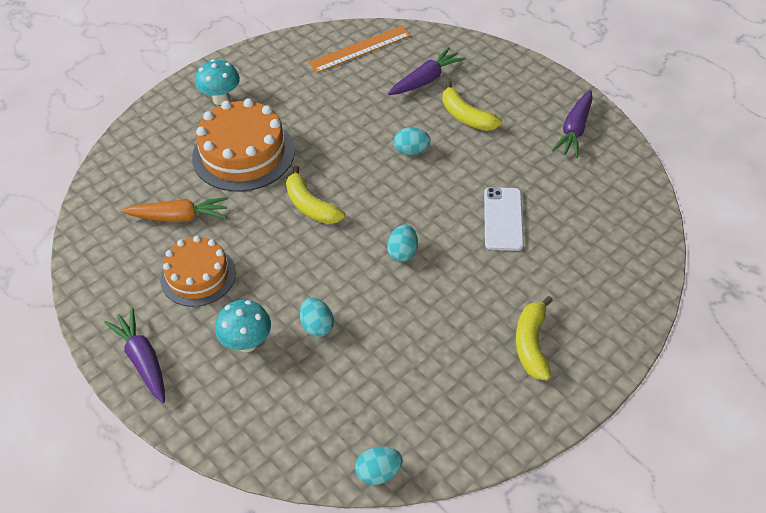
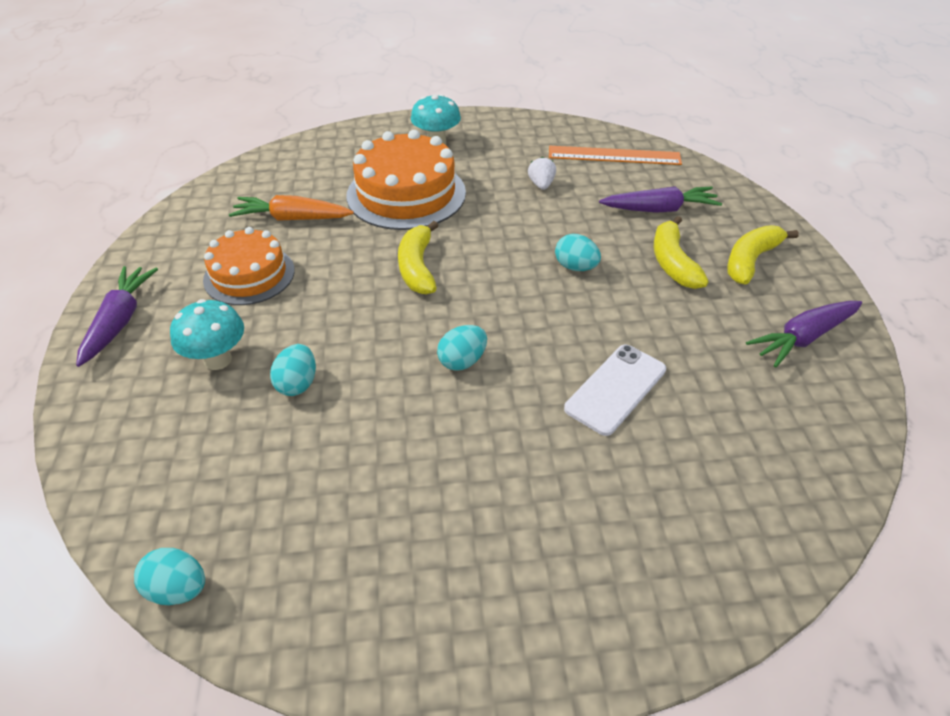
camera: 35 degrees right, 5 degrees down
orange carrot [121,197,228,222] -> orange carrot turned 150 degrees clockwise [229,195,354,221]
yellow banana [516,296,553,380] -> yellow banana moved to [727,225,799,284]
none -> white strawberry [528,157,556,190]

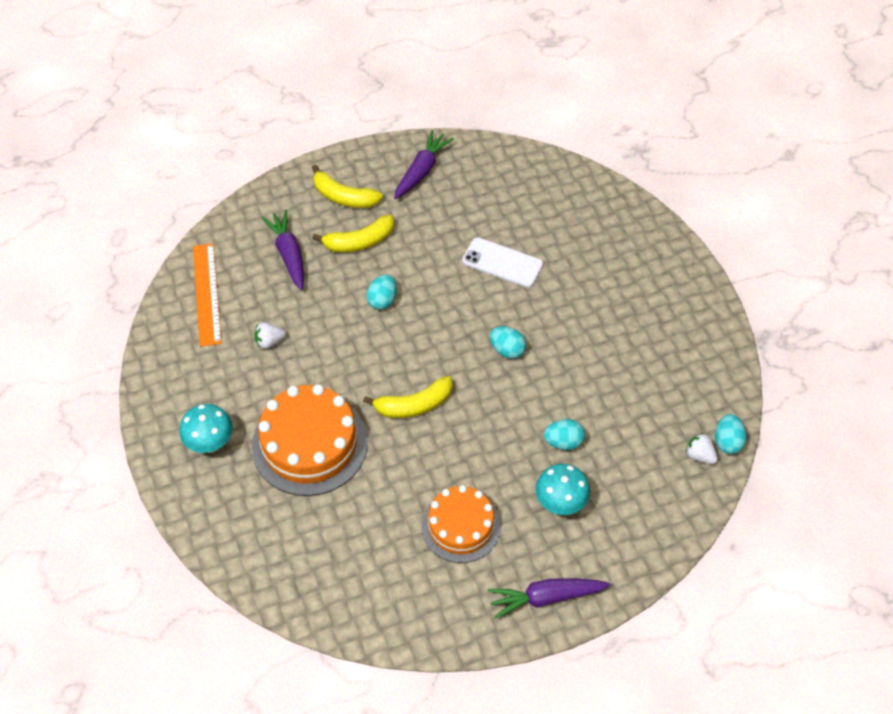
camera: 105 degrees left, 10 degrees up
orange carrot [229,195,354,221] -> none
purple carrot [746,301,862,368] -> purple carrot turned 105 degrees counterclockwise [394,130,454,199]
none -> white strawberry [686,433,718,464]

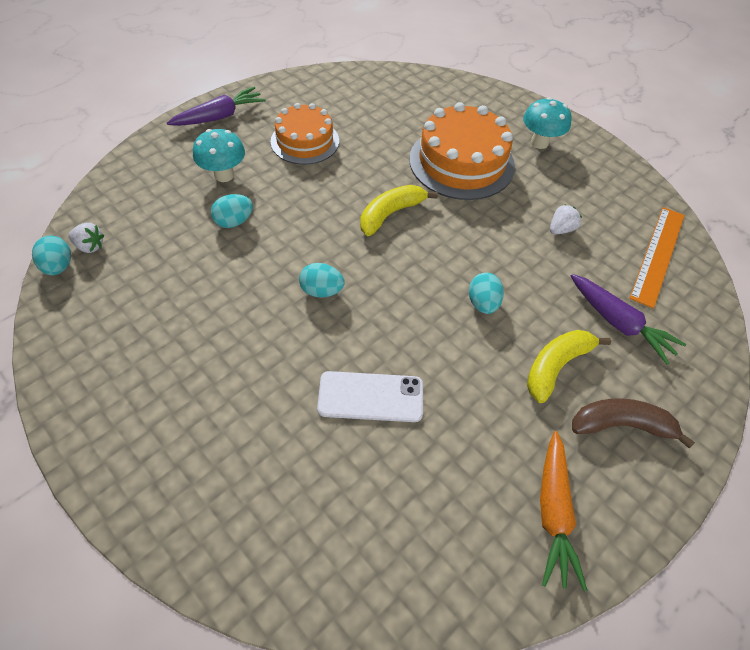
camera: 155 degrees right, 0 degrees up
orange ruler [193,243,222,347] -> orange ruler turned 60 degrees clockwise [629,207,685,309]
yellow banana [312,165,383,208] -> brown banana [572,398,695,448]
purple carrot [394,130,454,199] -> orange carrot [540,431,587,591]

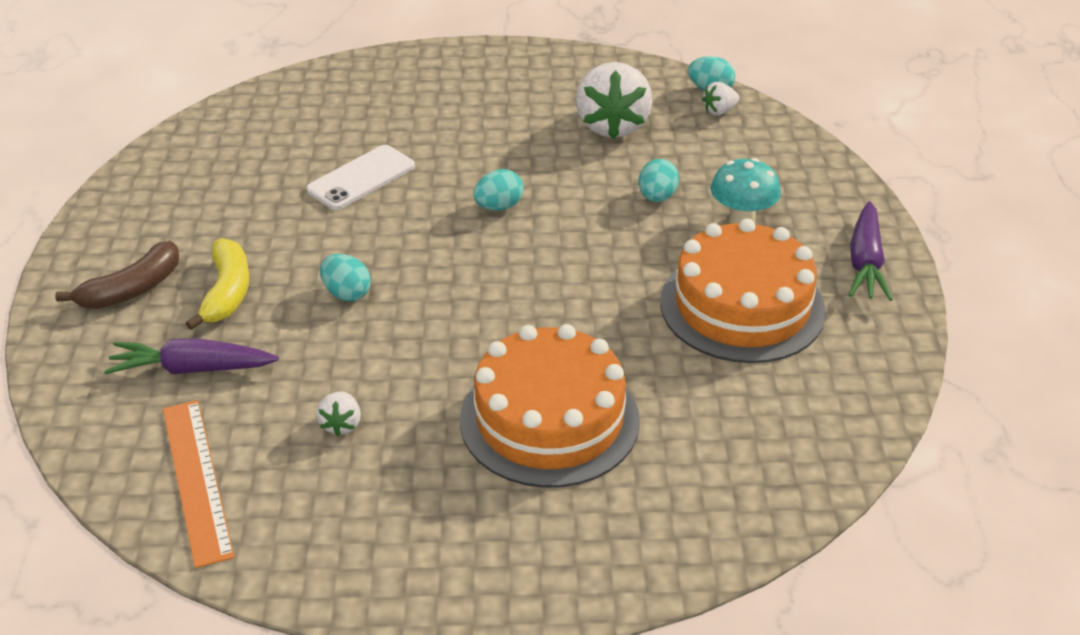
camera: 135 degrees right, 15 degrees down
orange cake [271,103,339,165] -> orange cake [660,218,826,363], size x1.52
yellow banana [360,185,438,236] -> none
turquoise mushroom [523,97,572,149] -> none
orange carrot [540,431,587,591] -> none
none -> white strawberry [576,62,652,139]

